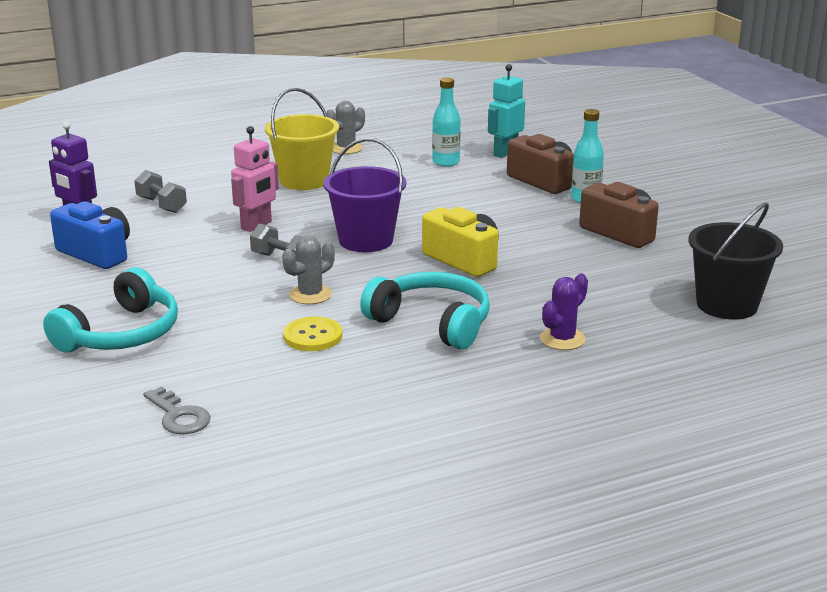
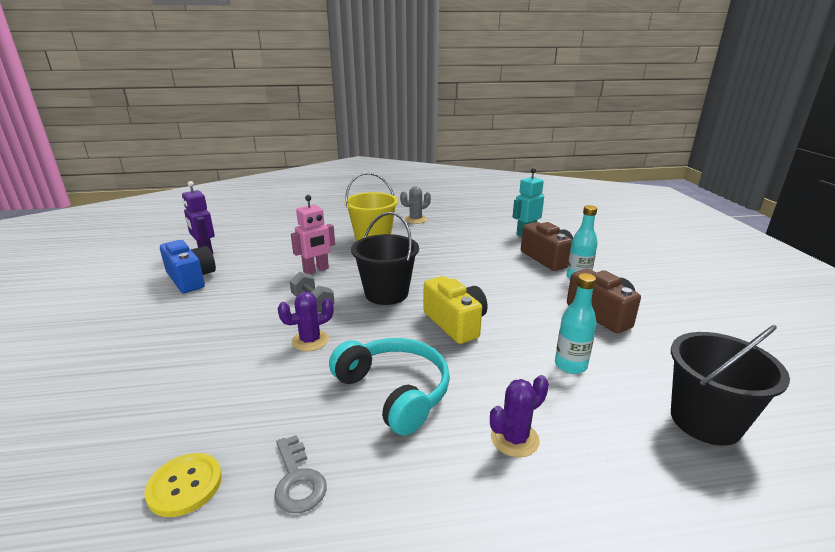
camera: 15 degrees right, 0 degrees up
turquoise headphones [43,267,178,353] -> none
grey dumbbell [134,170,187,213] -> none
grey key [143,386,211,434] -> grey key moved to [274,435,327,513]
grey cactus [282,236,335,304] -> purple cactus [277,292,334,351]
yellow button [283,317,342,351] -> yellow button moved to [145,453,222,517]
purple bucket [323,138,406,252] -> black bucket [351,212,419,305]
turquoise bottle [432,77,461,167] -> turquoise bottle moved to [555,273,597,374]

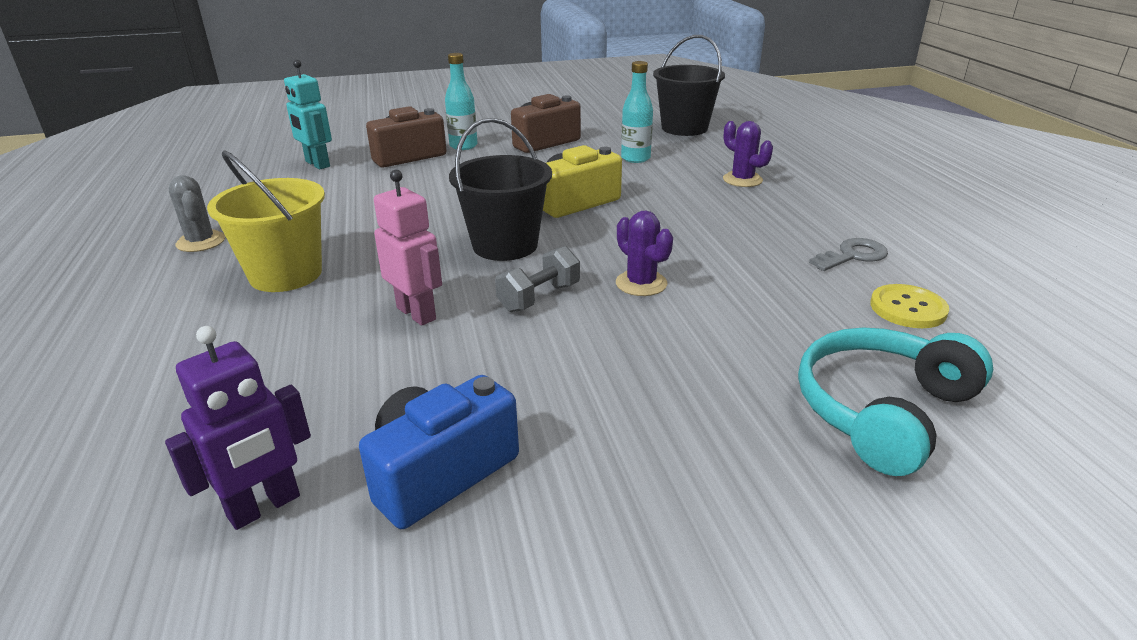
camera: 95 degrees left, 5 degrees up
turquoise headphones [329,338,450,436] -> turquoise headphones moved to [798,328,993,476]

